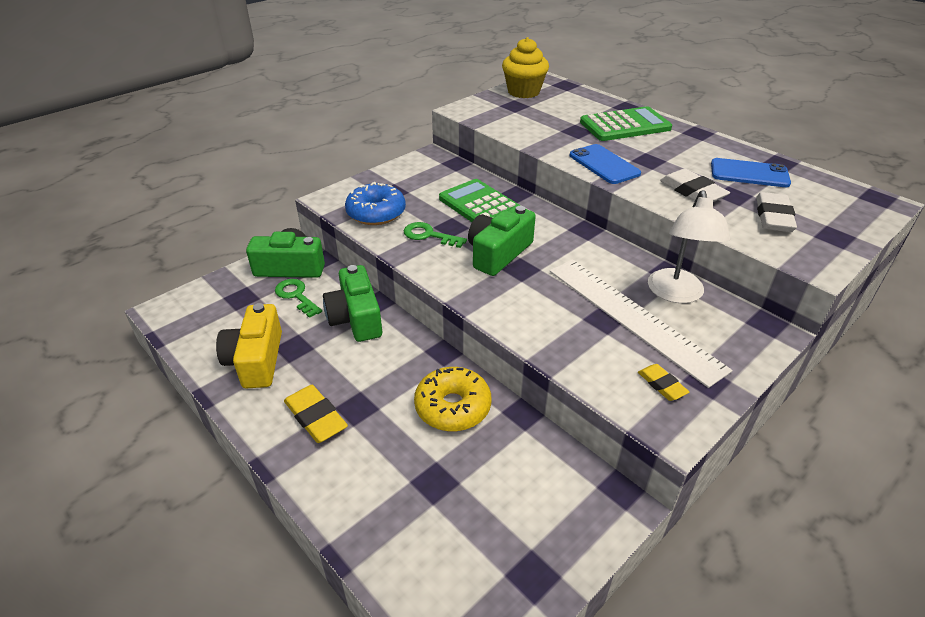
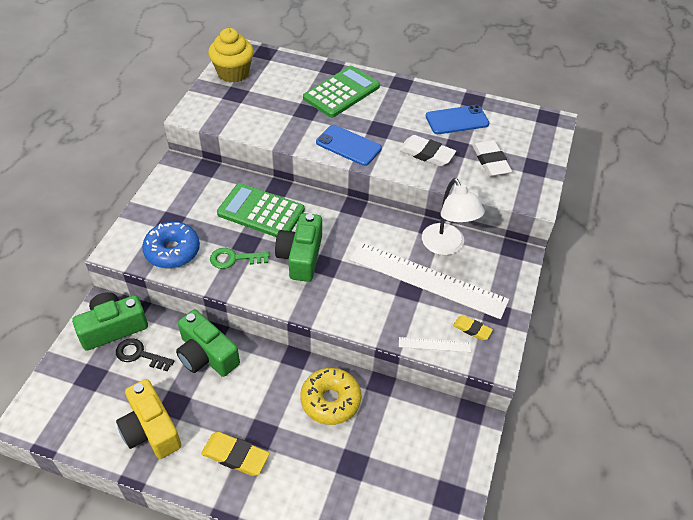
camera: 30 degrees left, 10 degrees up
green key [275,279,322,318] -> black key [116,338,174,372]
none -> white ruler [399,337,471,352]

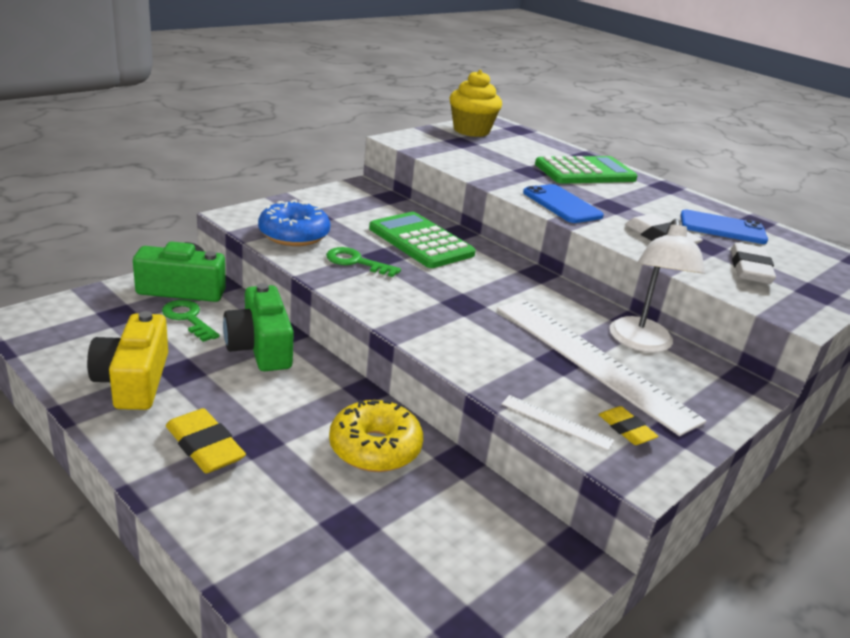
camera: 25 degrees right, 20 degrees down
black key [116,338,174,372] -> green key [162,300,219,342]
green camera [275,213,322,282] -> none

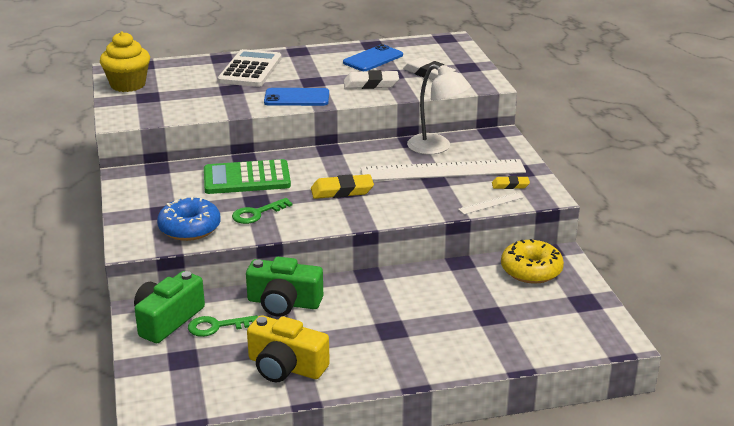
camera: 55 degrees left, 0 degrees up
yellow eraser [166,408,246,473] -> yellow eraser moved to [311,174,374,199]
yellow donut [329,400,423,472] -> yellow donut moved to [501,239,564,284]
green calculator [535,156,638,184] -> white calculator [218,49,282,87]

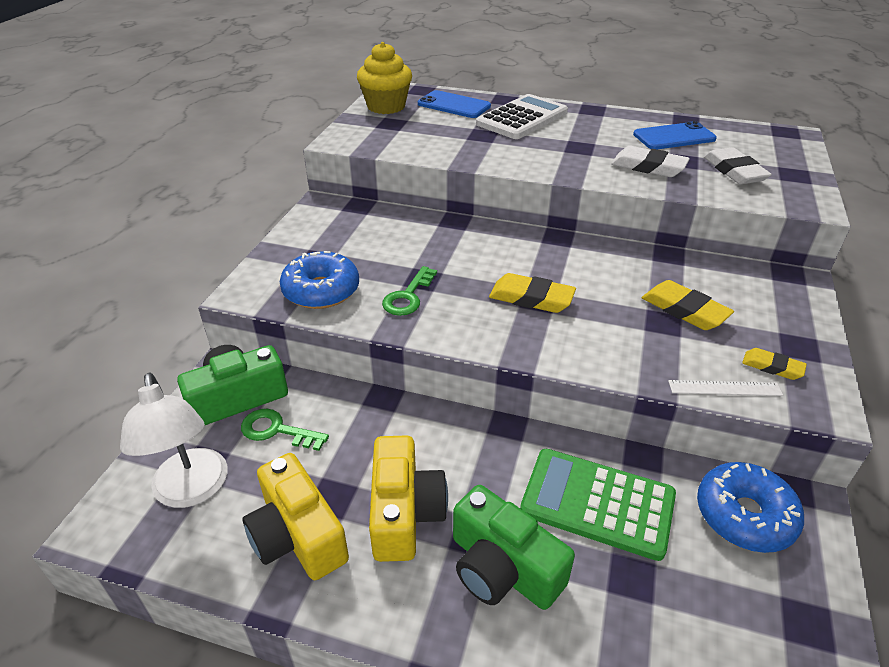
camera: 30 degrees right, 10 degrees up
green calculator [204,159,291,194] -> green calculator moved to [520,449,676,561]
green key [232,198,293,224] -> green key turned 60 degrees counterclockwise [382,266,437,316]
green camera [246,257,323,317] -> green camera moved to [453,485,575,610]
blue phone [264,88,329,106] -> blue phone moved to [418,90,491,118]
white ruler [361,159,526,181] -> yellow eraser [642,280,734,330]
white lamp [407,64,471,154] -> white lamp moved to [120,373,228,508]
yellow donut [501,239,564,284] -> blue donut [697,462,804,553]
none -> yellow camera [369,436,448,562]

